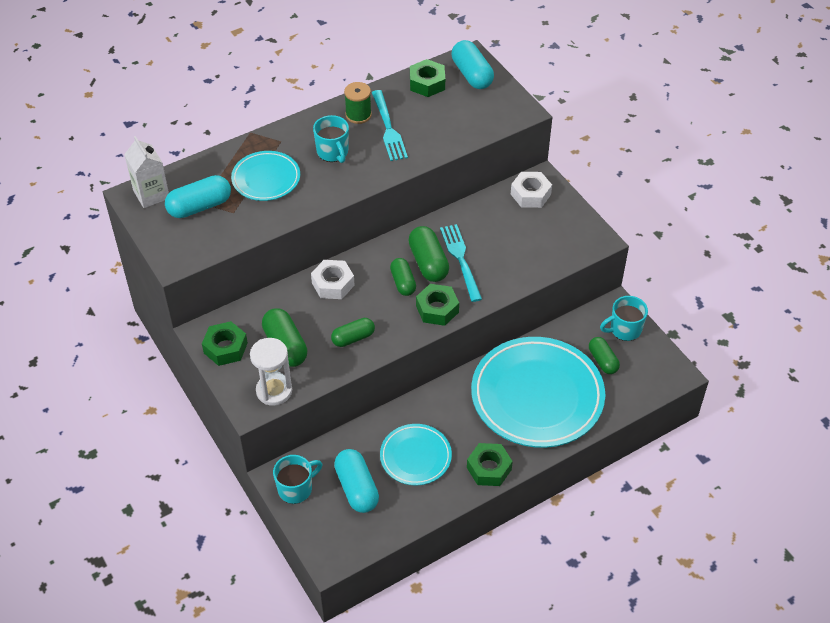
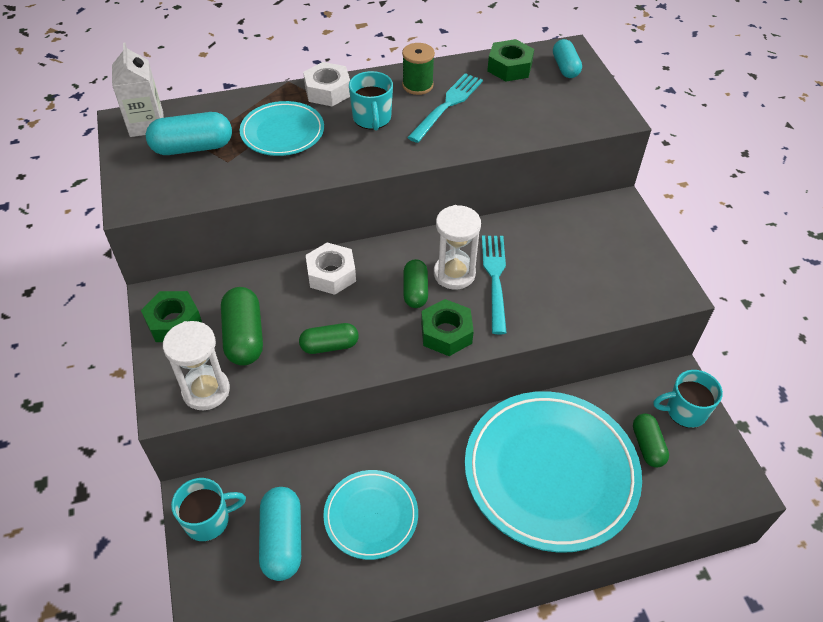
camera: 15 degrees right, 0 degrees up
turquoise fork [372,90,408,161] -> turquoise fork turned 150 degrees counterclockwise [407,73,483,143]
green capsule [408,226,449,282] -> white hourglass [434,205,481,290]
turquoise capsule [452,40,494,89] -> turquoise capsule [553,39,582,78], size x0.66
green nut [467,443,513,486] -> none
white nut [511,172,552,208] -> white nut moved to [303,62,350,106]

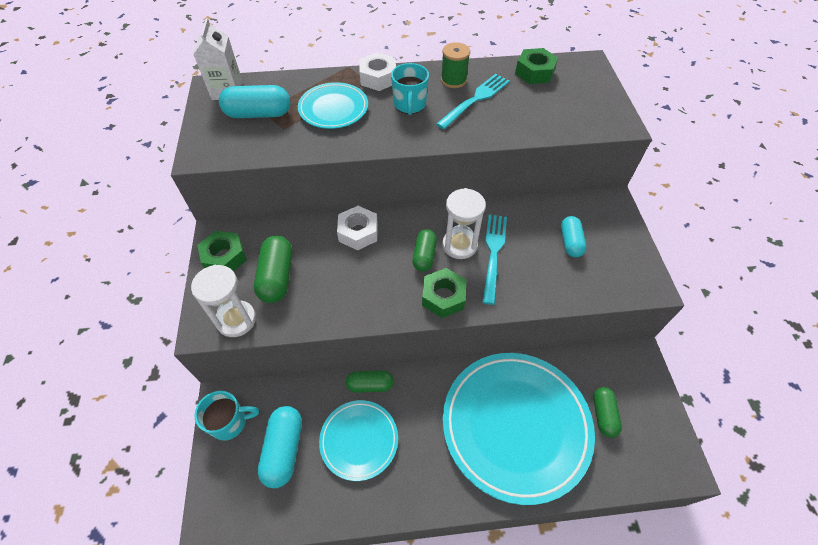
camera: 10 degrees right, 5 degrees up
green capsule [299,323,359,354] -> green capsule moved to [346,370,394,393]
turquoise capsule [553,39,582,78] -> turquoise capsule moved to [561,216,587,258]
turquoise mug [654,370,723,428] -> none

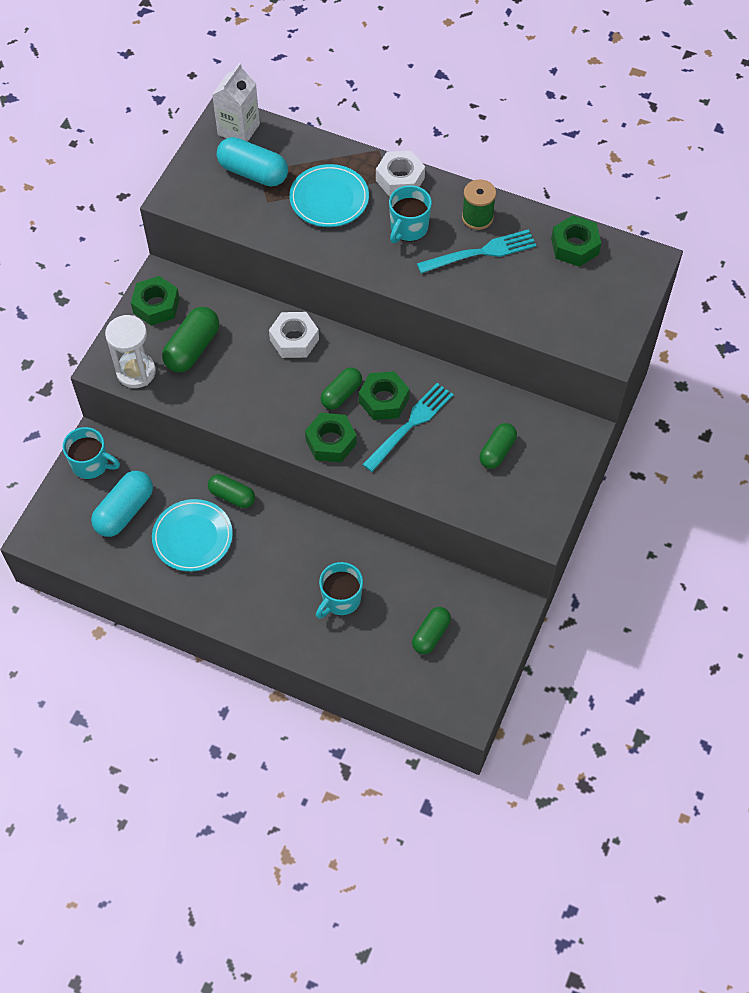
camera: 30 degrees right, 5 degrees up
white hourglass [442,188,486,259] -> green nut [359,371,409,420]
turquoise plate [443,353,595,505] -> turquoise mug [316,562,363,619]
turquoise capsule [561,216,587,258] -> green capsule [479,423,517,469]

